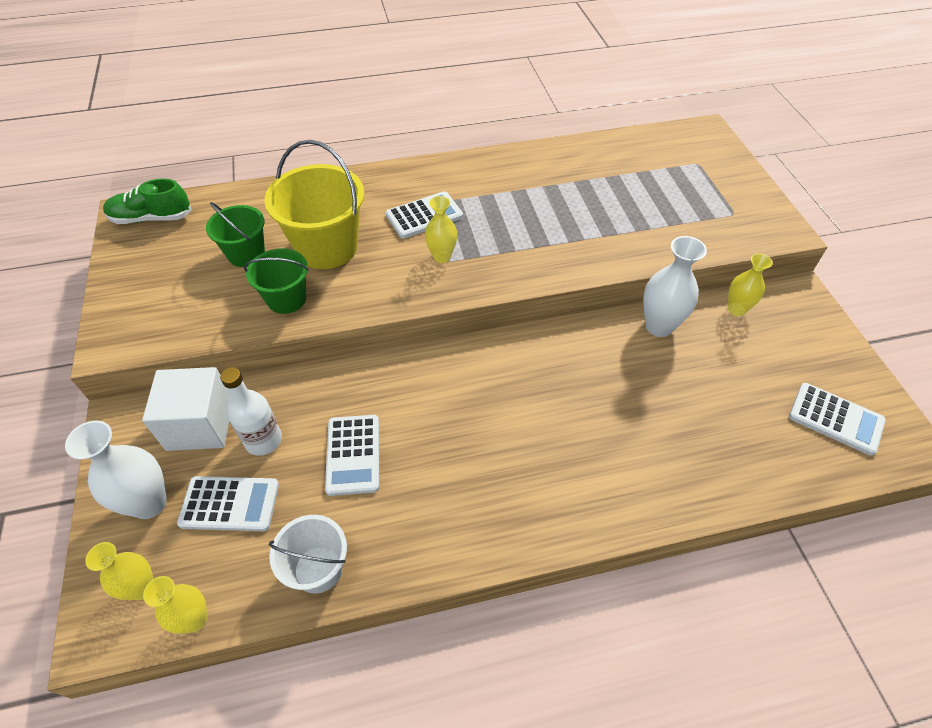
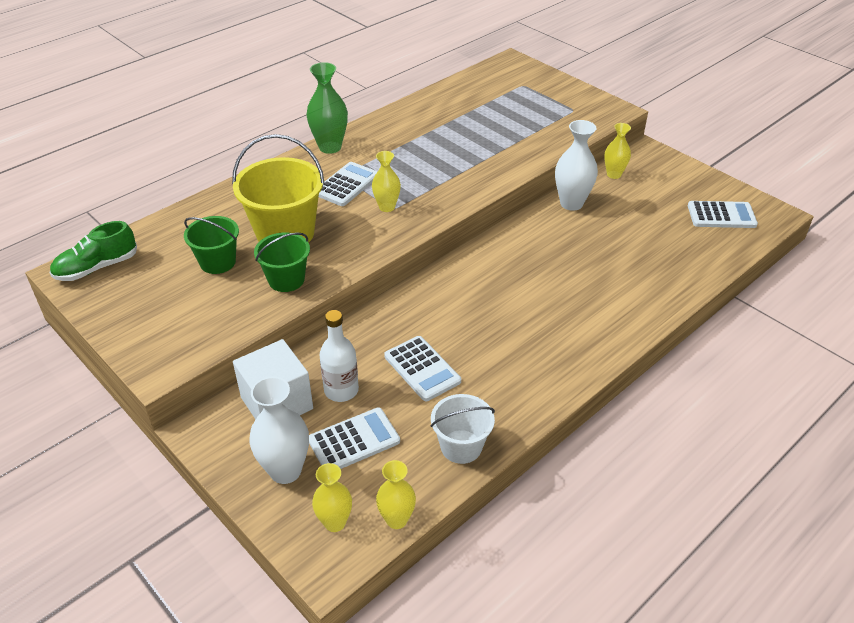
camera: 30 degrees left, 10 degrees down
none -> green vase [306,62,348,154]

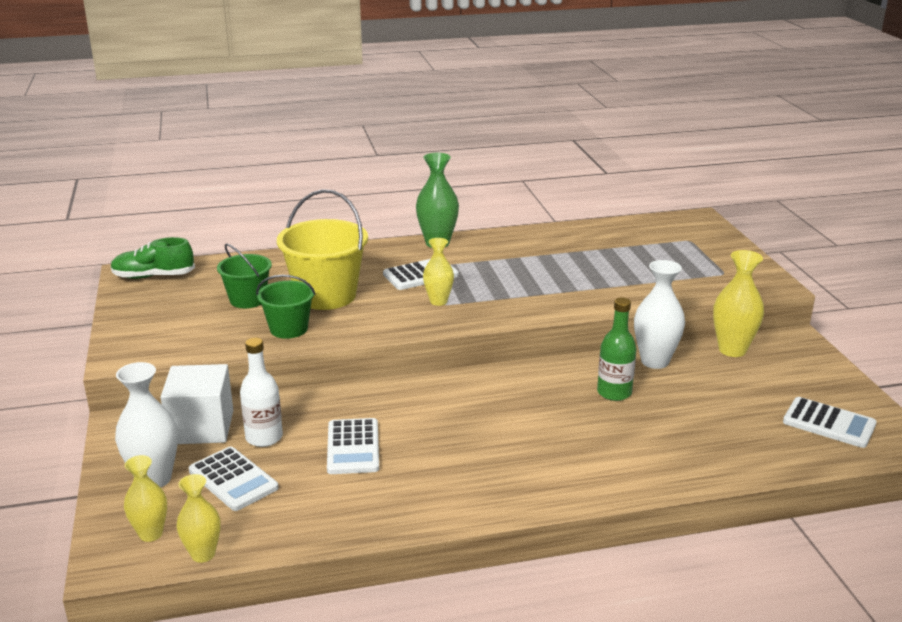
camera: 30 degrees right, 15 degrees down
white calculator [309,408,400,469] -> white calculator turned 45 degrees clockwise [189,446,279,511]
white bucket [431,394,495,464] -> none
yellow vase [604,123,631,179] -> yellow vase [713,250,764,357], size x1.54
none -> green bottle [597,298,637,401]

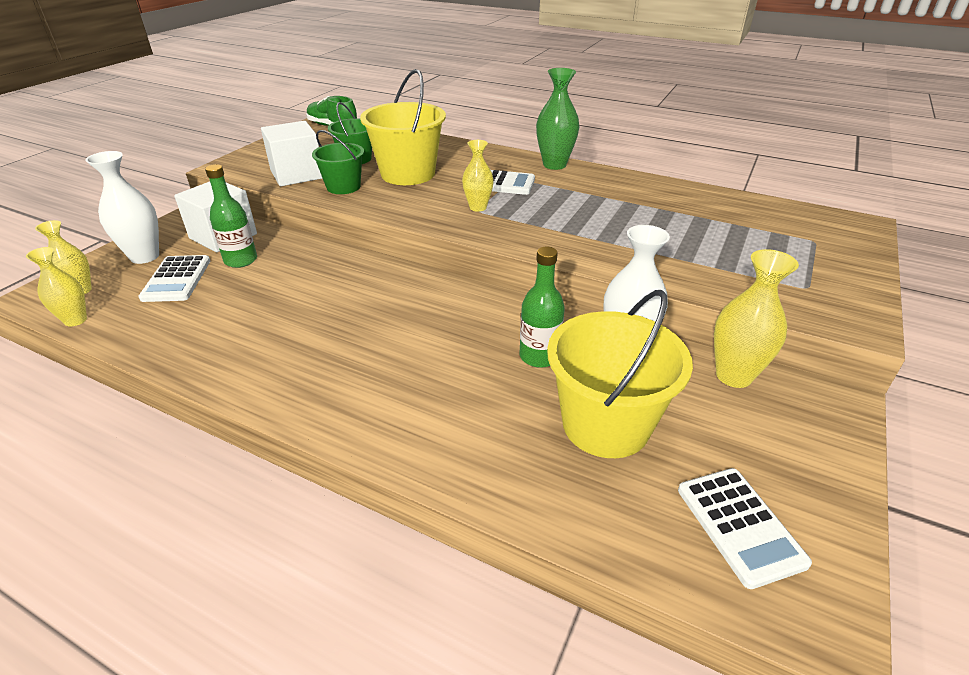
camera: 40 degrees right, 10 degrees up
white bottle [240,338,283,447] -> green bottle [205,164,257,268]
white calculator [327,418,379,474] -> none
none -> white cube [261,121,323,186]
none -> yellow bucket [547,290,693,458]

